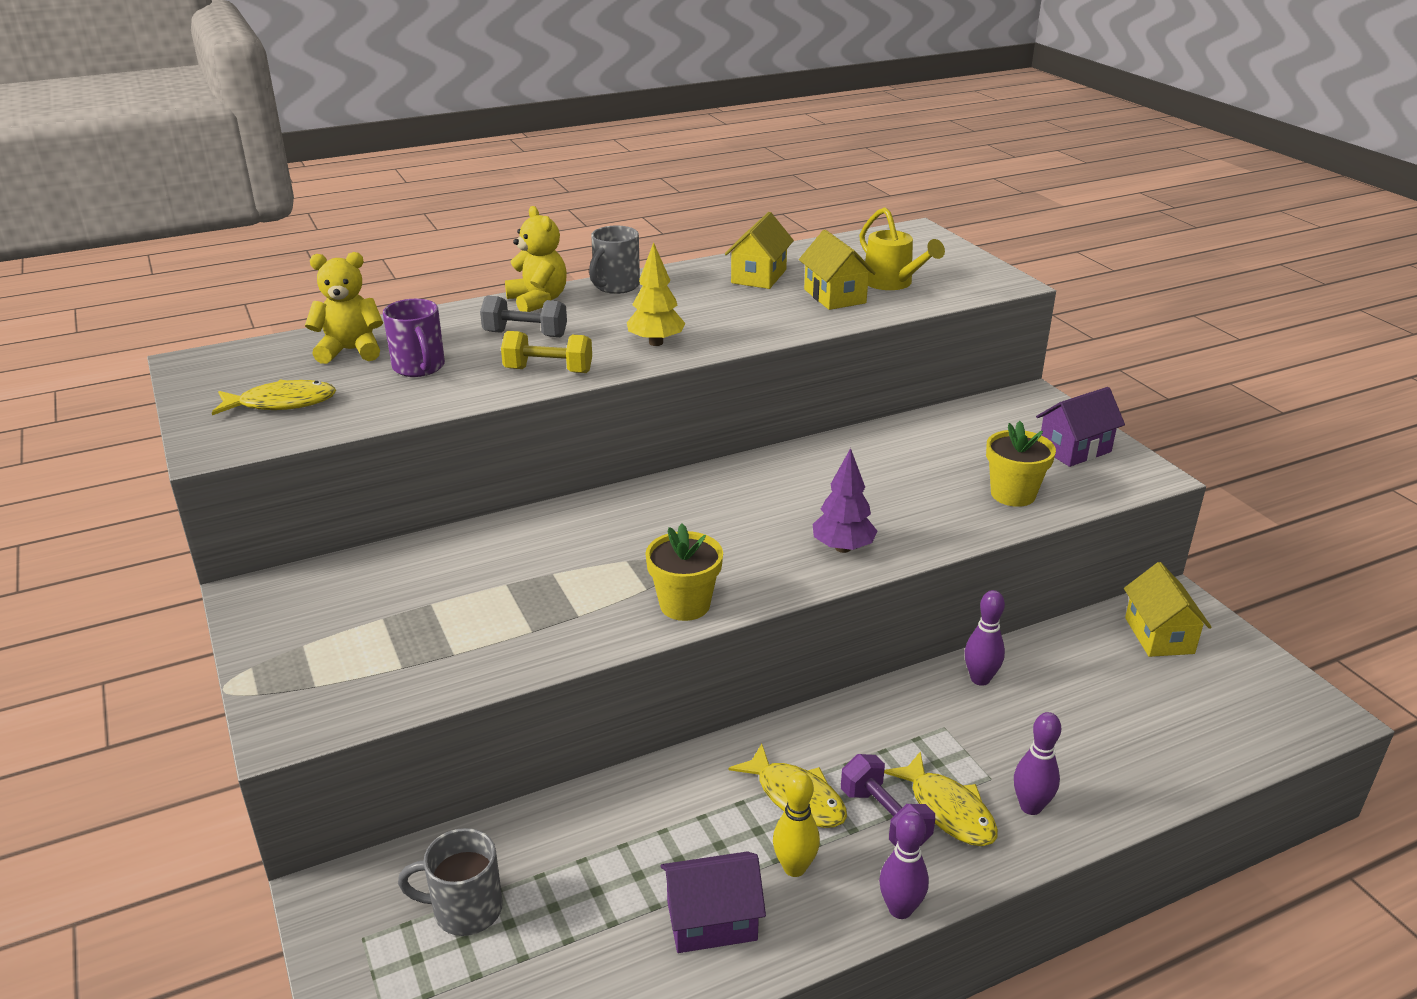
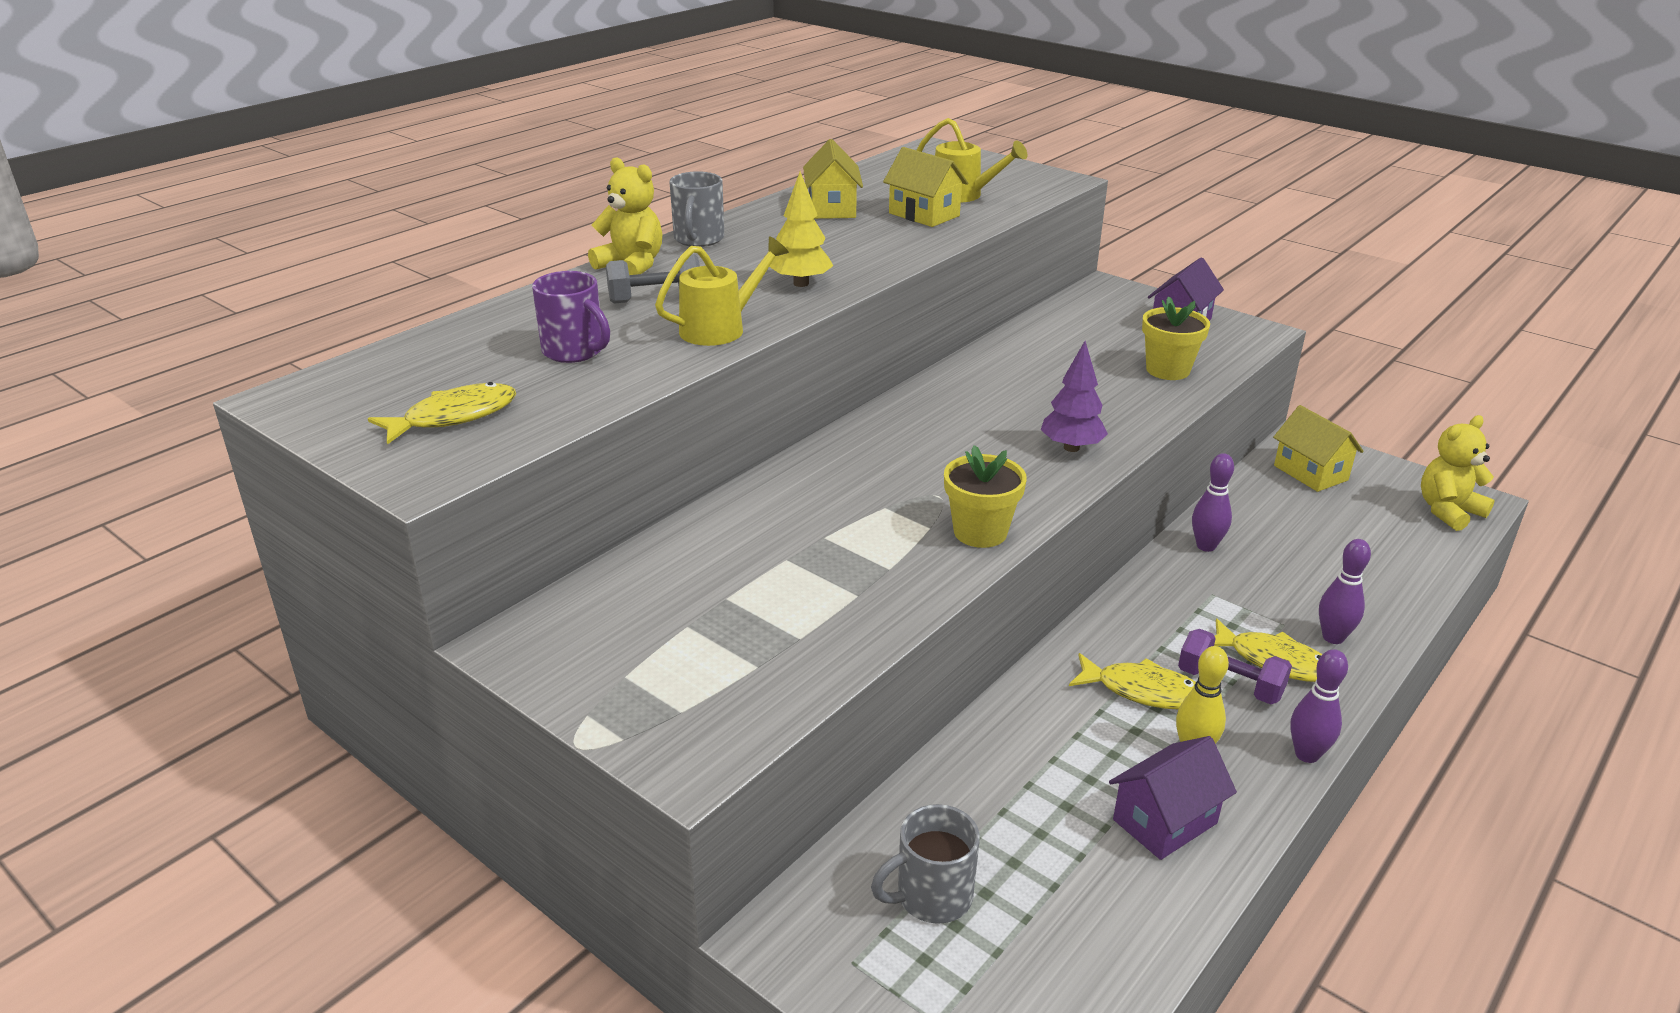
camera: 25 degrees left, 0 degrees up
yellow teddy bear [305,252,383,364] -> yellow teddy bear moved to [1421,415,1495,531]
yellow dumbbell [501,331,592,373] -> yellow watering can [655,236,789,346]

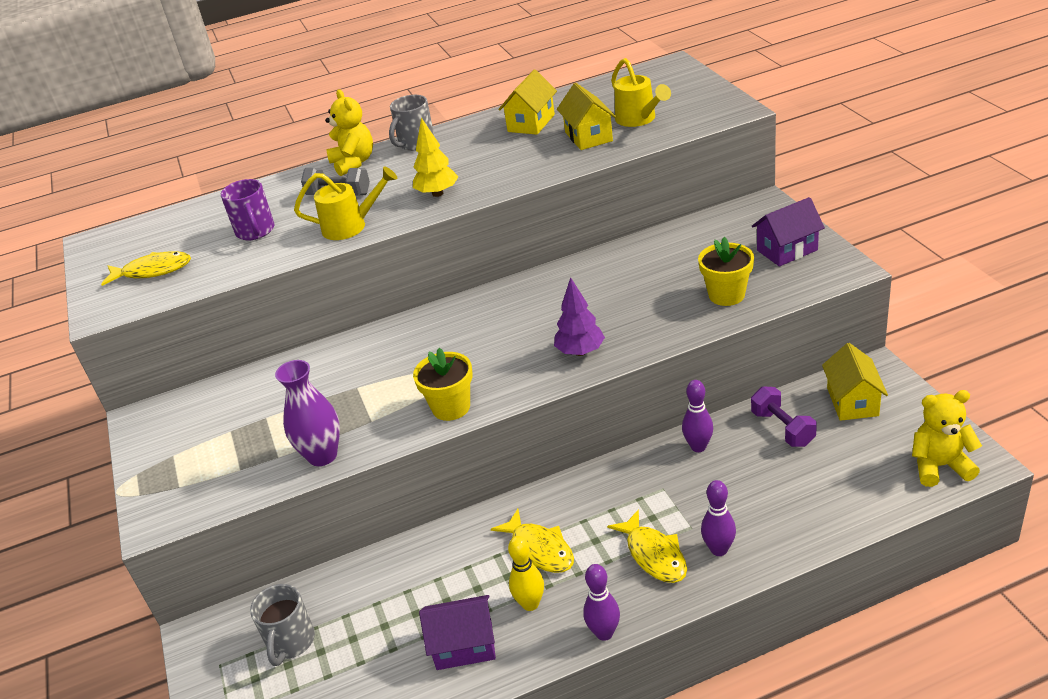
camera: 35 degrees right, 5 degrees up
grey mug [871,804,980,924] -> grey mug turned 90 degrees counterclockwise [250,584,315,666]
purple dumbbell [1178,629,1292,704] -> purple dumbbell moved to [751,386,817,447]
none -> purple vase [275,360,340,466]

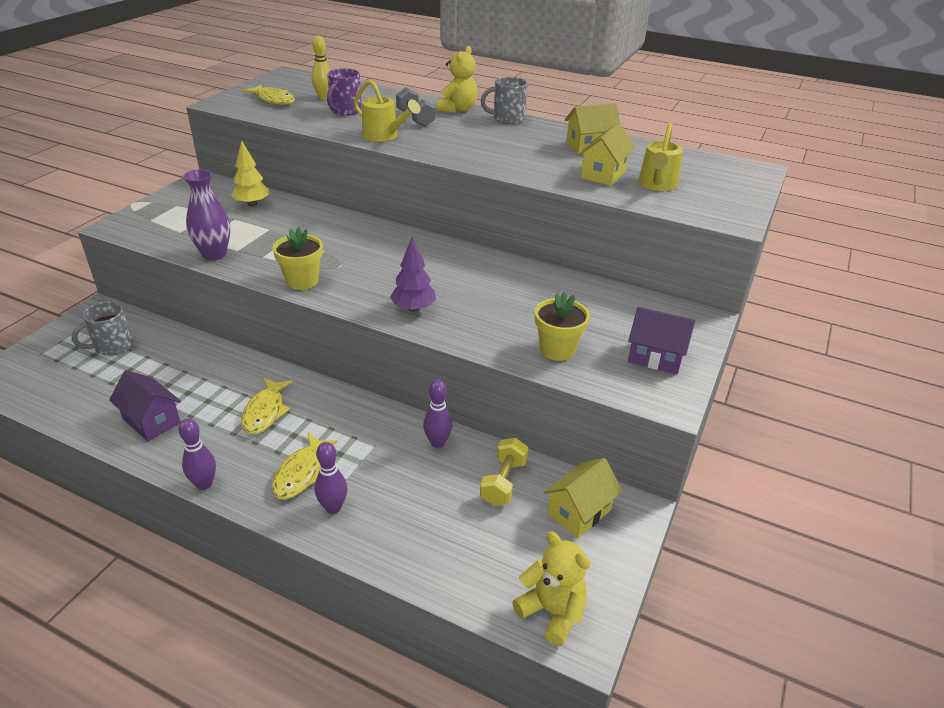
camera: 40 degrees right, 0 degrees up
yellow tree [413,118,458,197] -> yellow tree moved to [231,140,269,207]
yellow bowling pin [508,536,544,611] -> yellow bowling pin moved to [312,36,331,100]
purple dumbbell [751,386,817,447] -> yellow dumbbell [480,438,529,506]

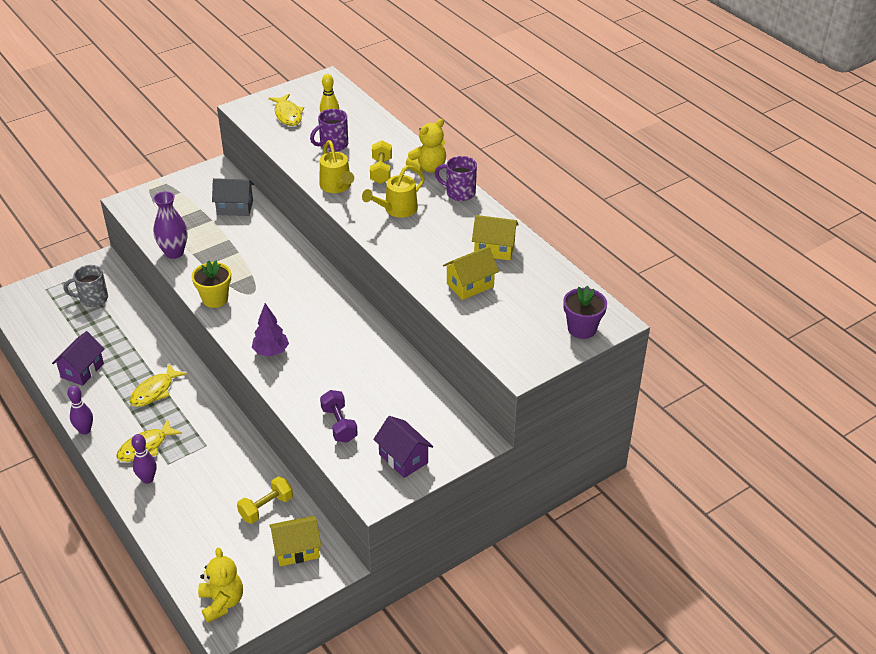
camera: 30 degrees right, 5 degrees up
purple house [109,370,181,441] -> purple house turned 45 degrees clockwise [52,331,104,386]
yellow tree [231,140,269,207] -> grey house [212,178,254,216]
grey dumbbell [396,87,435,127] -> yellow dumbbell [370,140,392,184]
purple bowling pin [423,379,452,448] -> none
grey mug [481,77,528,124] -> purple mug [435,156,477,201]
yellow flower pot [535,292,590,361] -> purple dumbbell [320,390,358,443]
yellow watering can [638,123,683,191] -> yellow watering can moved to [362,165,425,218]
none -> purple flower pot [563,285,607,339]

